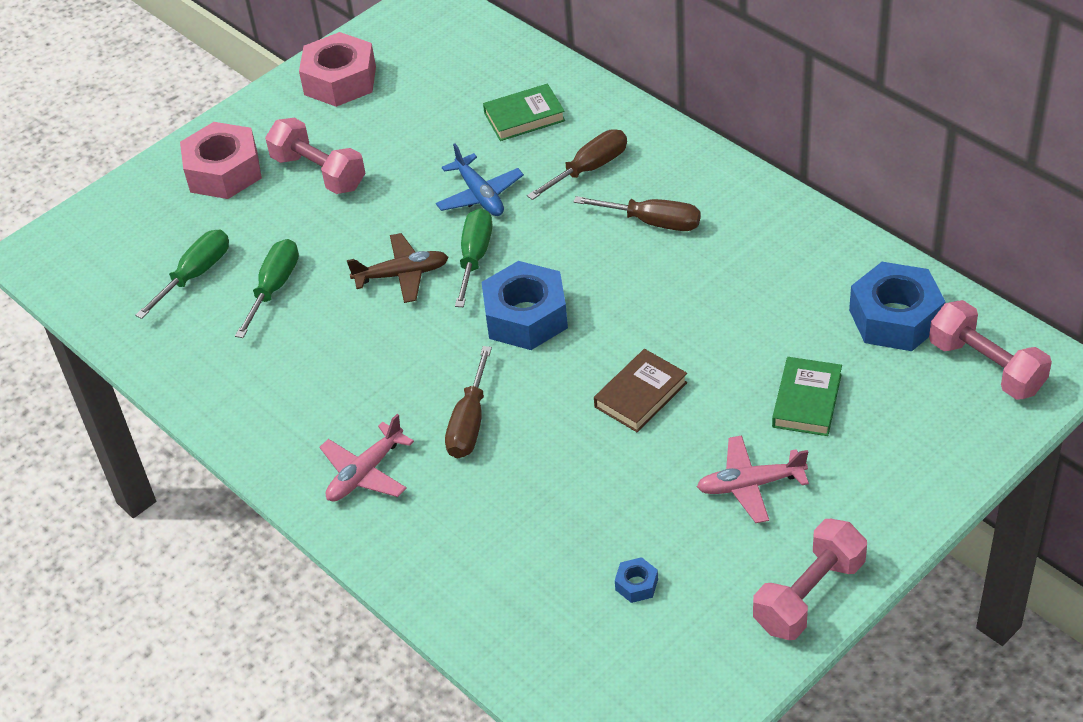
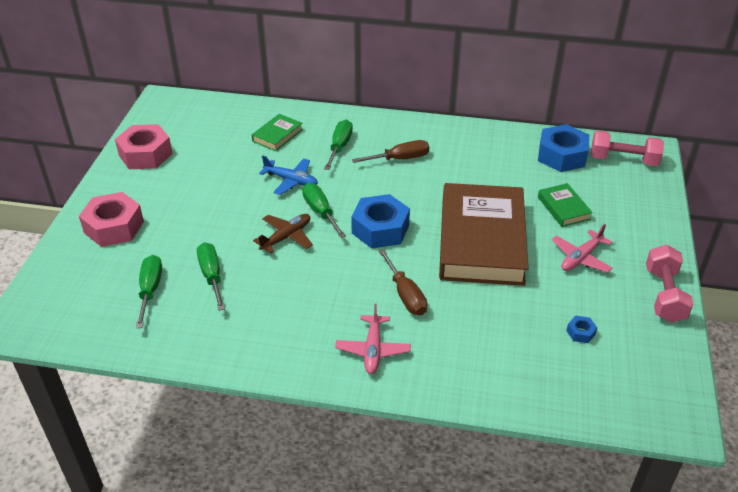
camera: 40 degrees left, 5 degrees down
pink dumbbell [265,118,365,194] -> none
brown screwdriver [527,129,627,200] -> green screwdriver [324,120,353,170]
brown book [594,349,687,432] -> brown book [439,183,529,286], size x2.35

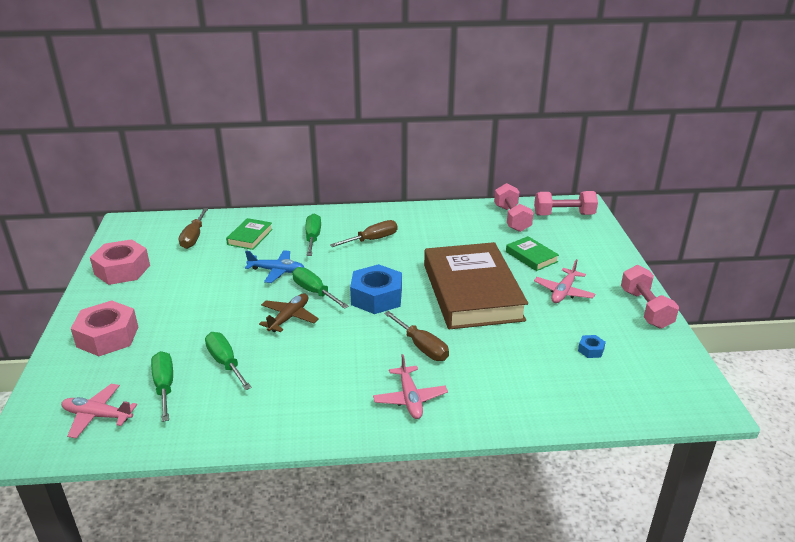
camera: 15 degrees left, 10 degrees down
blue nut [538,124,589,172] -> pink dumbbell [494,183,534,232]
none -> pink plane [61,384,137,439]
none -> brown screwdriver [179,208,208,249]

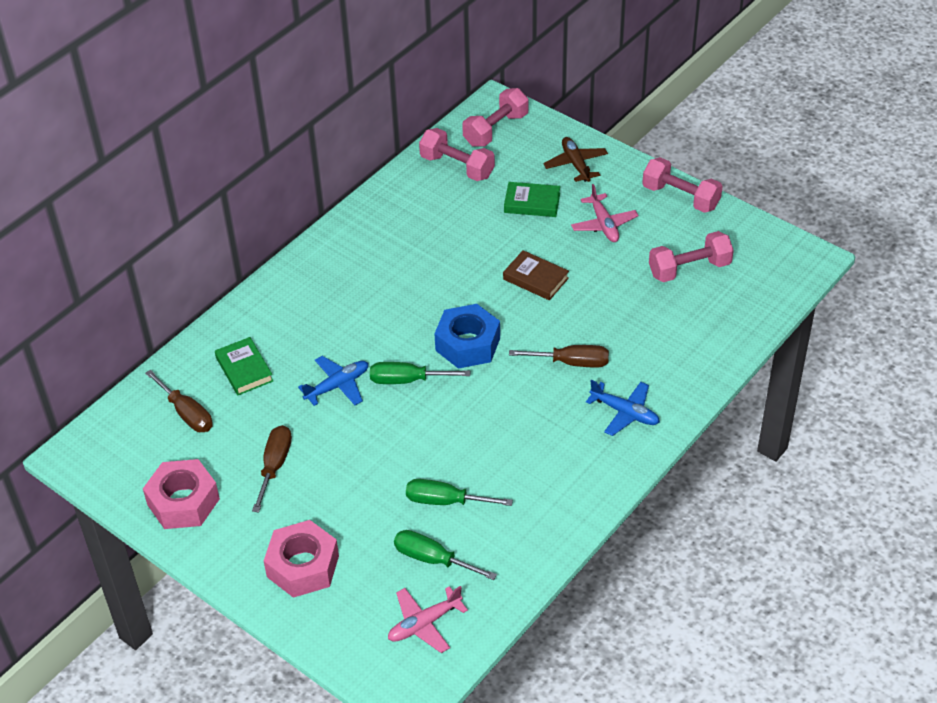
camera: 45 degrees left, 15 degrees up
brown plane [259,293,319,332] -> brown plane moved to [543,137,608,182]
green screwdriver [305,213,321,256] -> none
brown screwdriver [330,220,398,247] -> brown screwdriver moved to [252,425,292,513]
pink plane [373,354,448,419] -> blue plane [586,379,660,436]
brown book [424,242,528,330] -> brown book [503,250,569,300], size x0.43
blue nut [578,335,606,358] -> pink dumbbell [649,231,734,282]

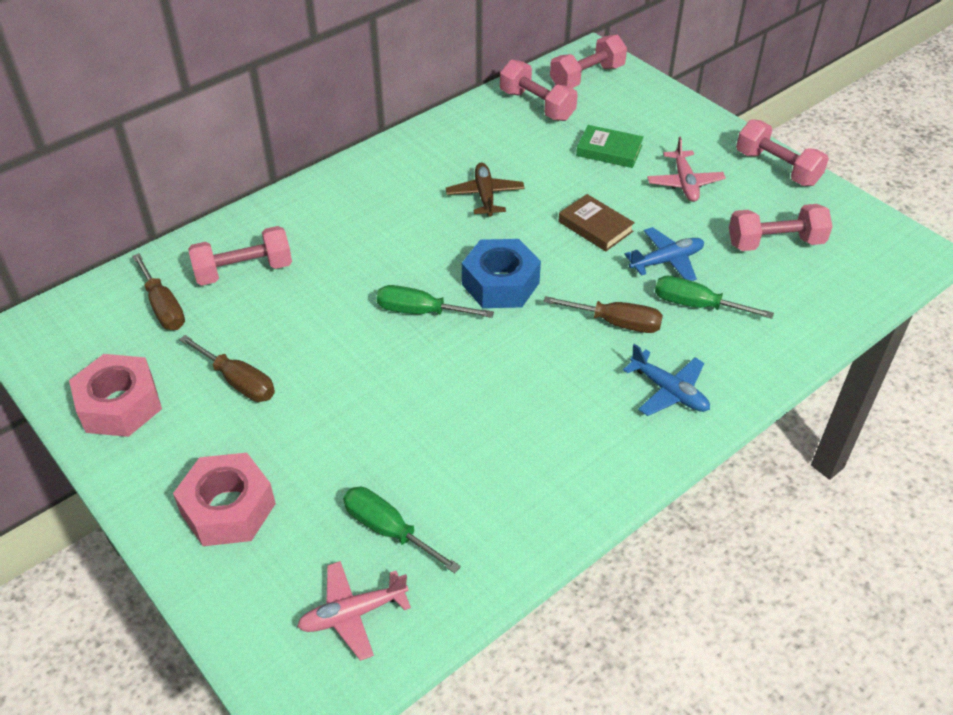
camera: 10 degrees right, 0 degrees up
green book [215,337,273,395] -> pink dumbbell [188,226,292,285]
brown screwdriver [252,425,292,513] -> brown screwdriver turned 105 degrees clockwise [179,335,275,402]
blue plane [298,356,368,406] -> blue plane moved to [624,227,704,281]
green screwdriver [406,479,513,506] -> green screwdriver moved to [655,276,774,319]
brown plane [543,137,608,182] -> brown plane moved to [446,163,525,217]

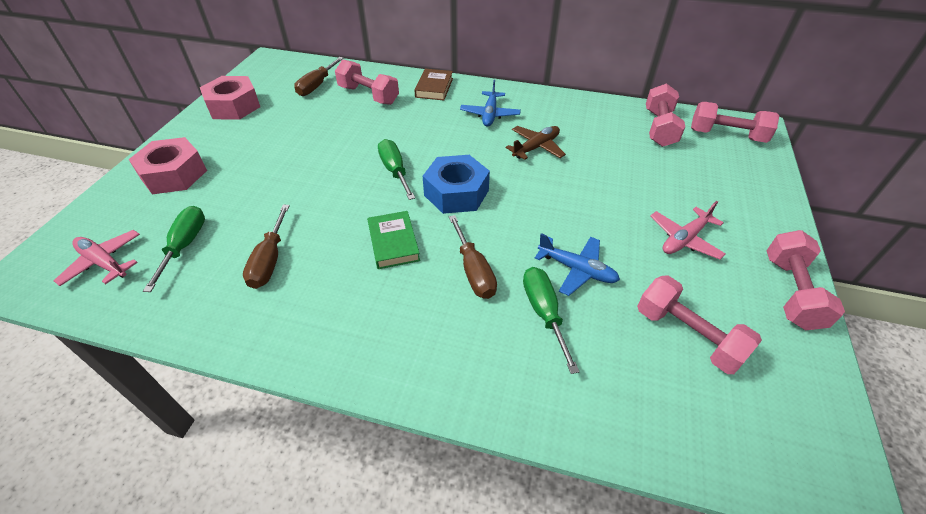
camera: 55 degrees right, 0 degrees up
brown screwdriver [179,335,275,402] -> brown screwdriver moved to [243,205,290,289]
brown book [558,194,635,252] -> brown book moved to [414,69,453,100]
green book [576,125,644,168] -> green book moved to [367,211,420,269]
blue plane [623,344,710,416] -> blue plane moved to [460,80,521,127]

